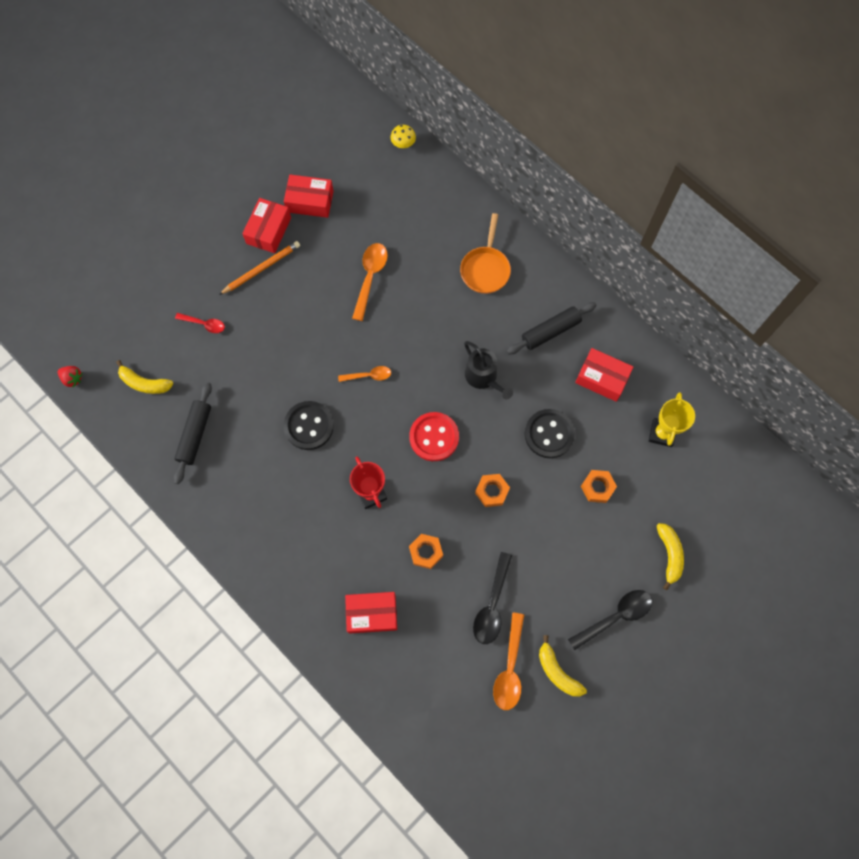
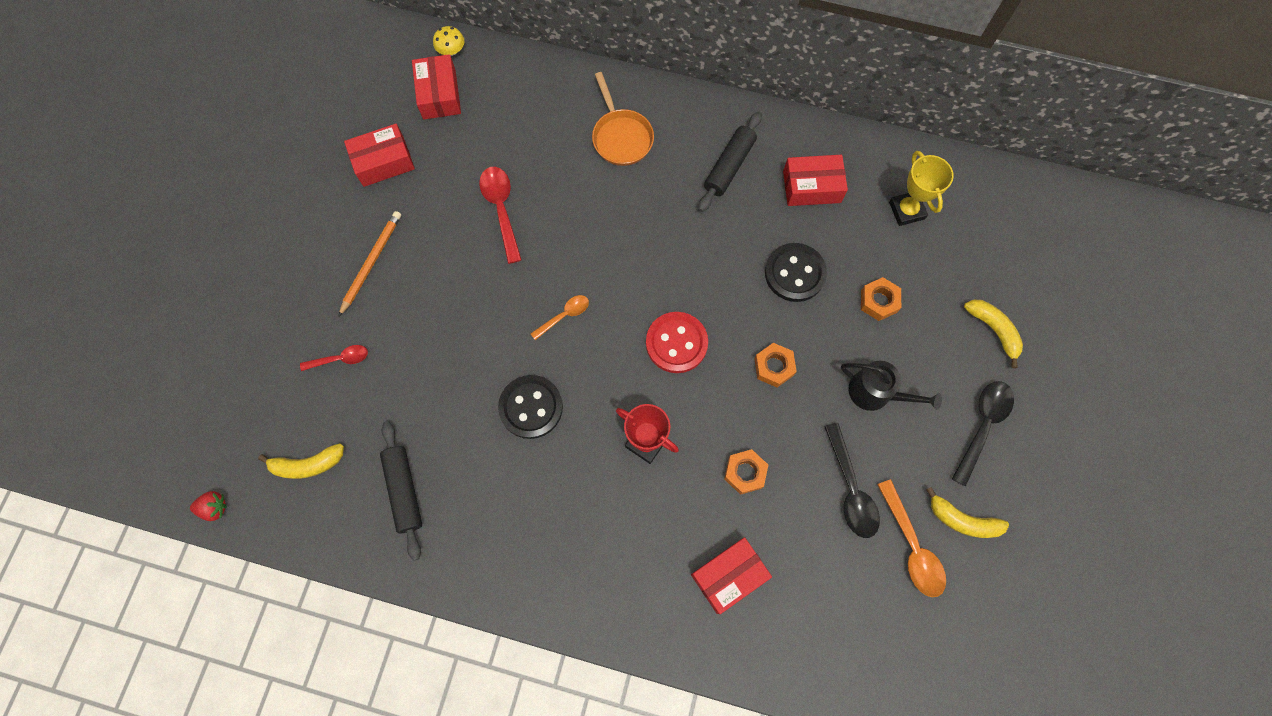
camera: 30 degrees left, 0 degrees up
red box [242,198,291,253] -> red box moved to [412,54,461,119]
orange spoon [352,243,388,321] -> red spoon [479,167,522,264]
black watering can [464,341,513,400] -> black watering can moved to [841,361,942,411]

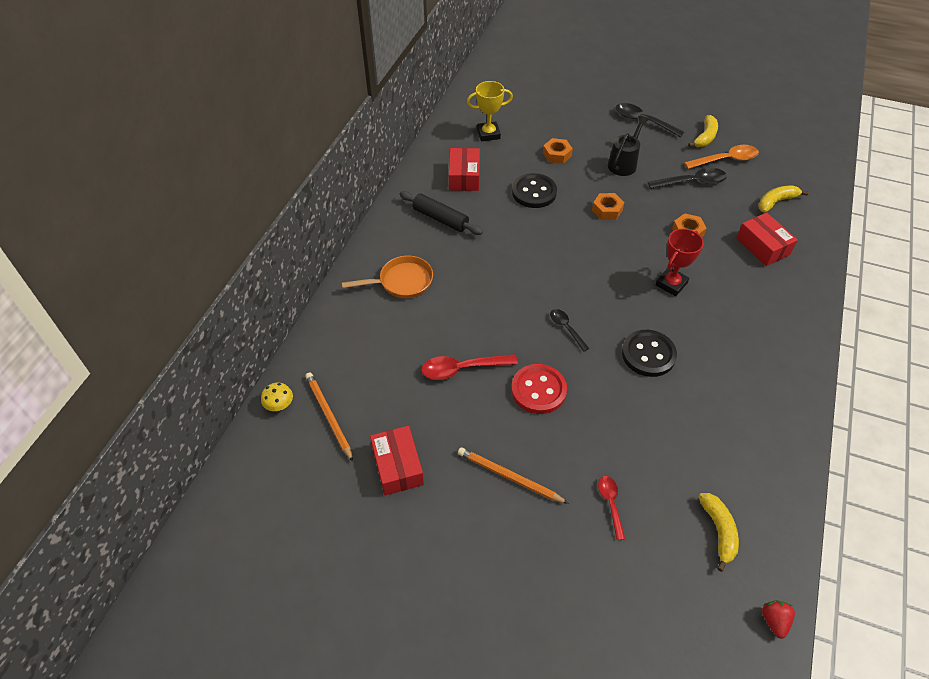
camera: 85 degrees left, 20 degrees down
black rolling pin [380,421,422,561] -> none
red box [412,54,461,119] -> orange pencil [305,372,353,462]
orange spoon [530,295,589,340] -> black spoon [550,309,590,352]
red button [646,312,708,373] -> red button moved to [511,364,567,414]
yellow banana [964,300,1023,368] -> yellow banana moved to [758,185,809,213]

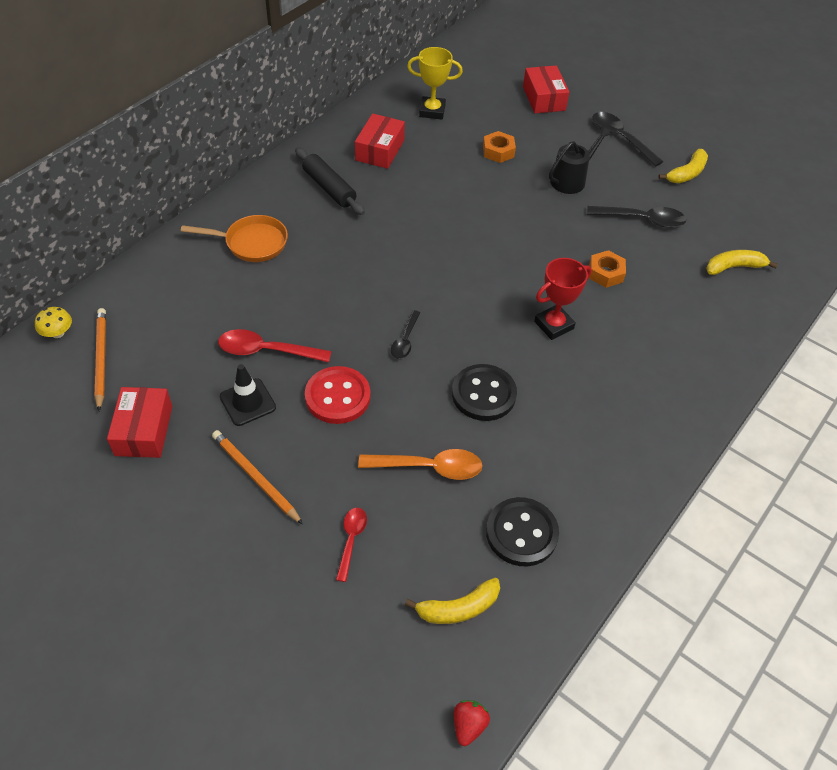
camera: 15 degrees right, 0 degrees up
black button [512,173,557,208] -> black button moved to [486,497,559,566]
black spoon [550,309,590,352] -> black spoon turned 150 degrees counterclockwise [391,310,420,359]
orange nut [592,193,625,220] -> none
orange spoon [684,145,759,169] -> orange spoon moved to [358,449,482,480]
yellow banana [698,493,739,572] -> yellow banana turned 60 degrees clockwise [405,578,500,624]
red box [736,212,798,266] -> red box moved to [523,65,569,113]
none -> black traffic cone [220,364,276,426]

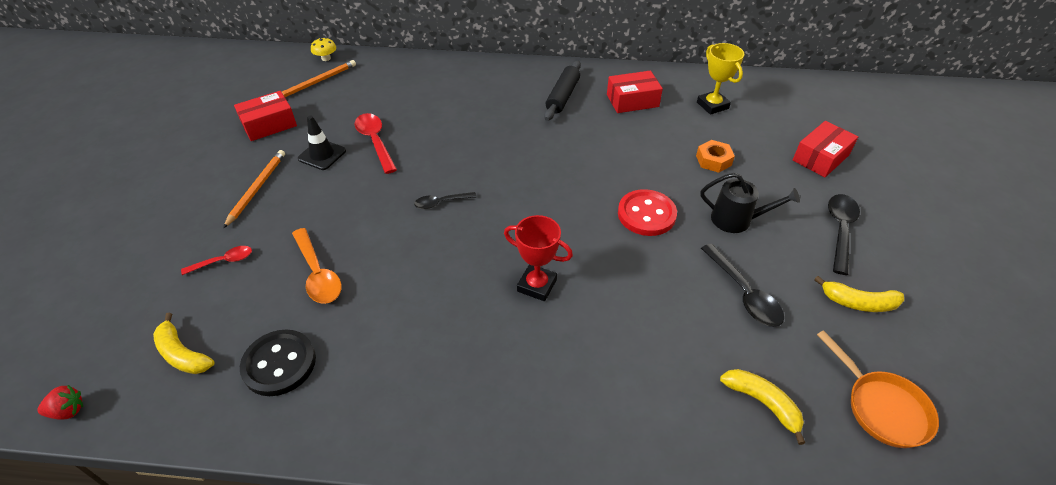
camera: 60 degrees right, 5 degrees down
orange pan [181,215,288,262] -> orange pan moved to [817,330,939,448]
red button [305,366,371,424] -> red button moved to [618,189,677,236]
black button [452,364,517,421] -> none
orange nut [589,250,626,288] -> none

